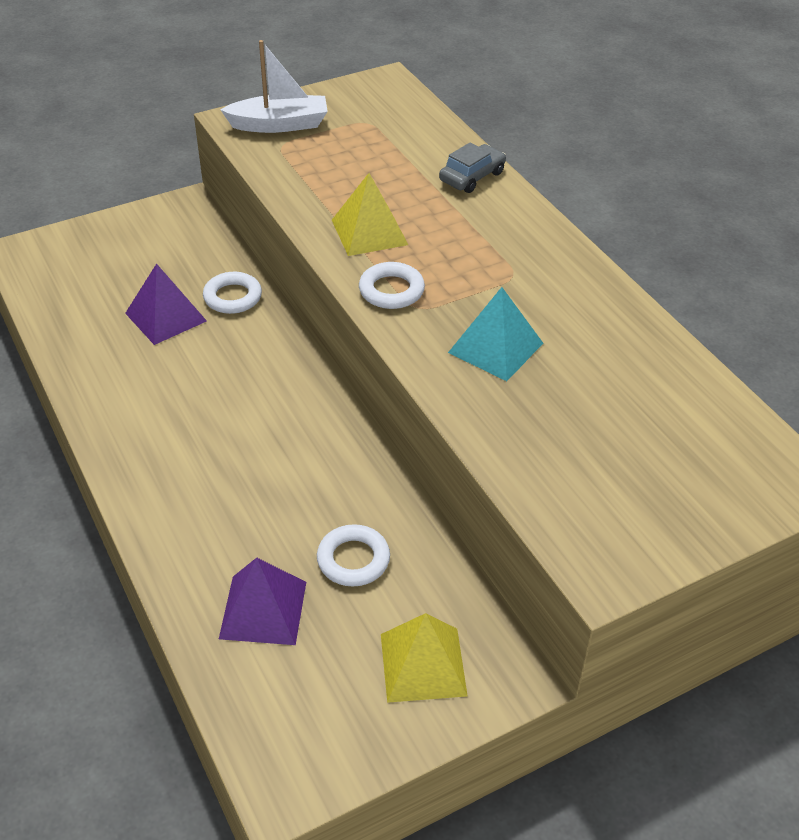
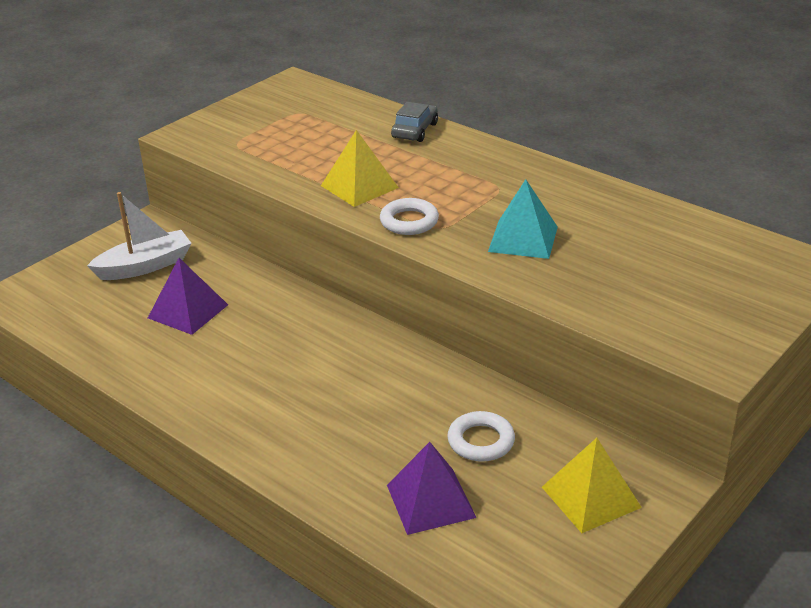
camera: 20 degrees left, 10 degrees down
white ring [203,272,262,314] -> none
white boat [220,40,328,133] -> white boat moved to [87,192,191,280]

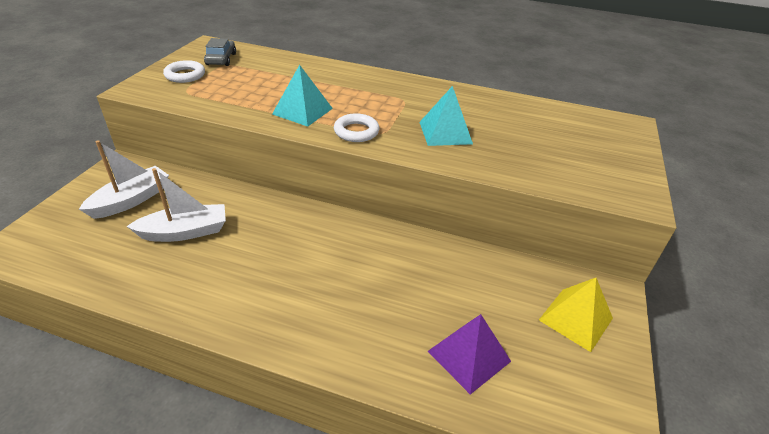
camera: 25 degrees left, 5 degrees up
purple pyramid [148,258,228,335] -> white boat [126,168,226,242]
yellow pyramid [321,130,399,207] -> turquoise pyramid [272,65,333,127]
grey car [391,102,438,142] -> grey car moved to [204,38,236,66]
white ring [447,411,515,462] -> white ring moved to [163,60,205,83]

